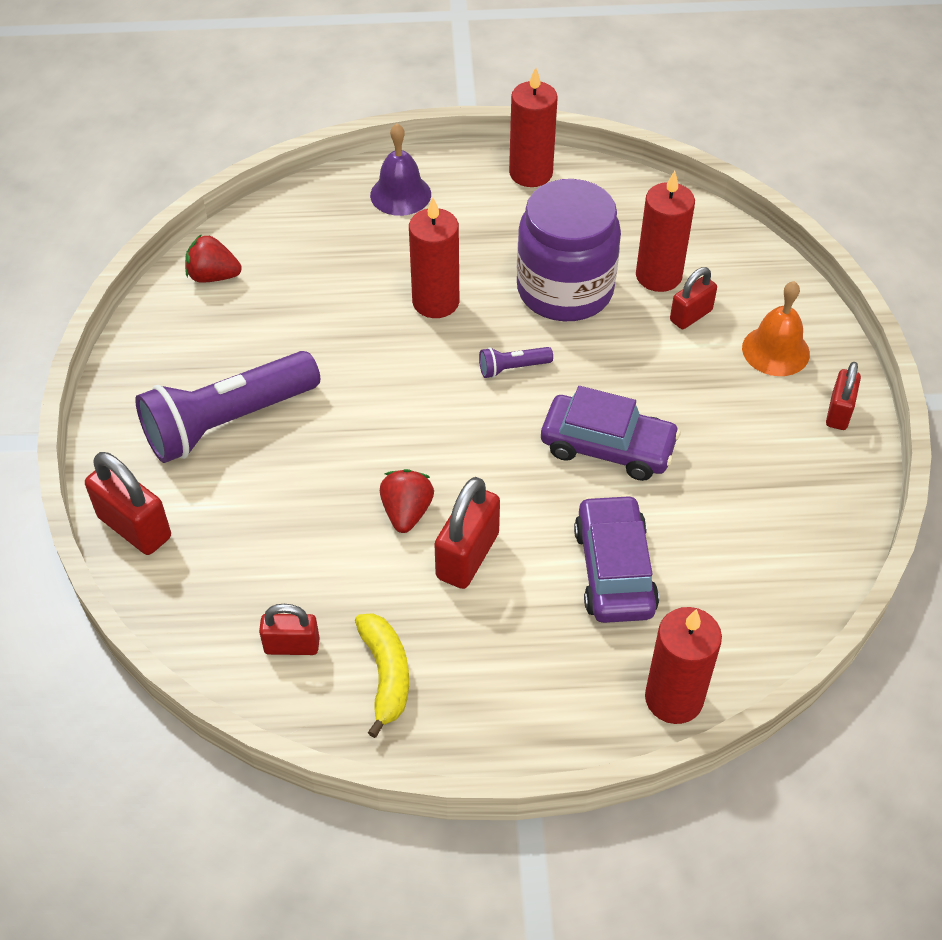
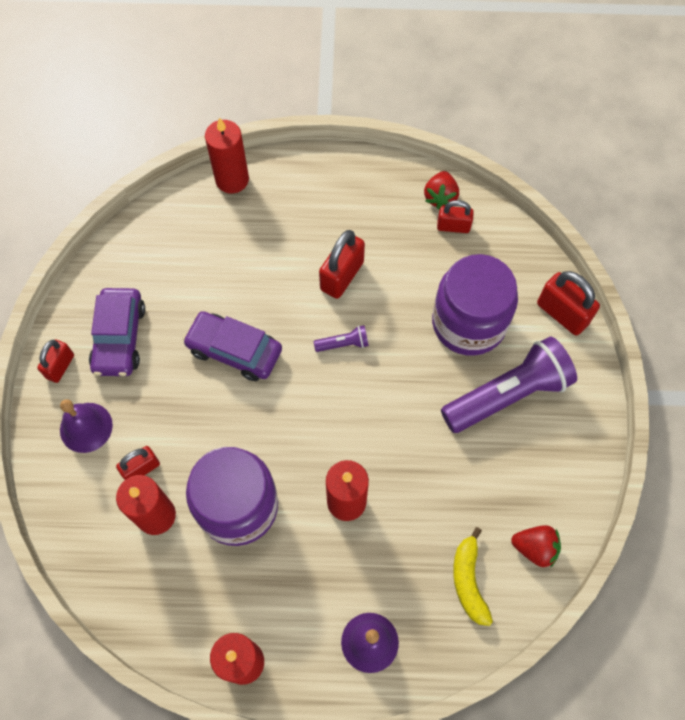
camera: 175 degrees left, 15 degrees up
yellow banana [355,613,409,738] -> yellow banana moved to [453,527,493,626]
red strawberry [380,469,434,533] -> red strawberry moved to [424,171,459,210]
purple flashlight [479,347,553,378] -> purple flashlight moved to [314,325,369,352]
purple car [574,494,659,623] -> purple car moved to [89,288,145,376]
orange bell [742,281,810,376] -> purple bell [60,399,113,453]
none -> purple jar [432,254,518,356]

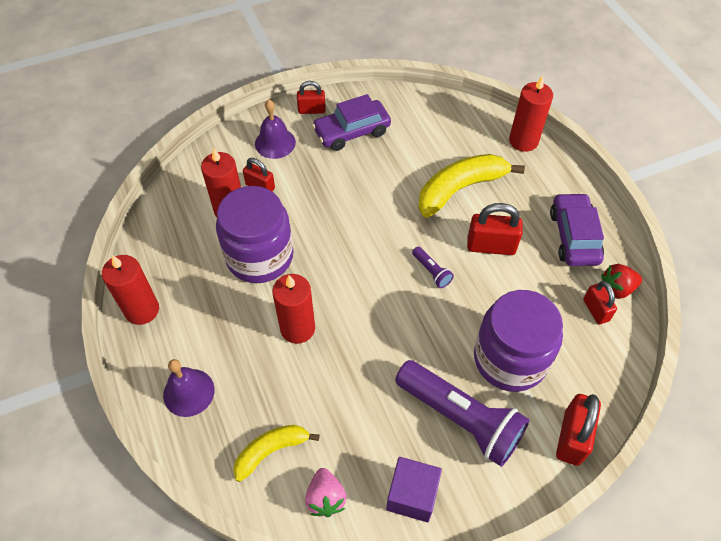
camera: 65 degrees right, 10 degrees down
purple car [183,311,282,381] -> purple car moved to [550,193,604,266]
red strawberry [511,525,561,567] -> pink strawberry [305,468,347,517]
none -> purple cube [386,457,442,522]
none -> yellow banana [418,154,525,218]

